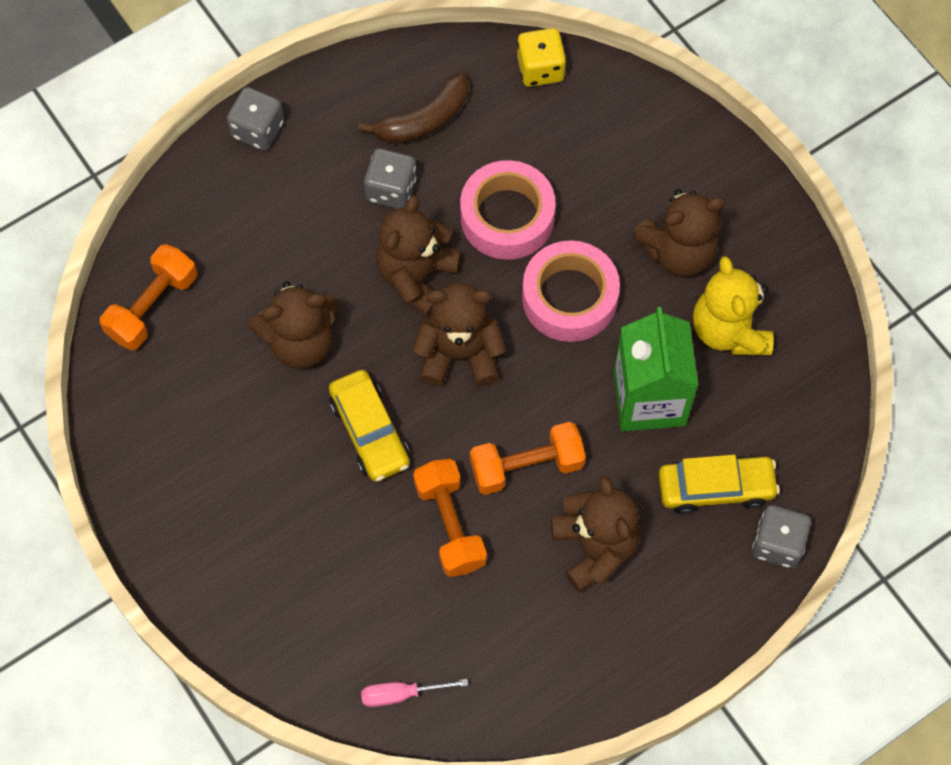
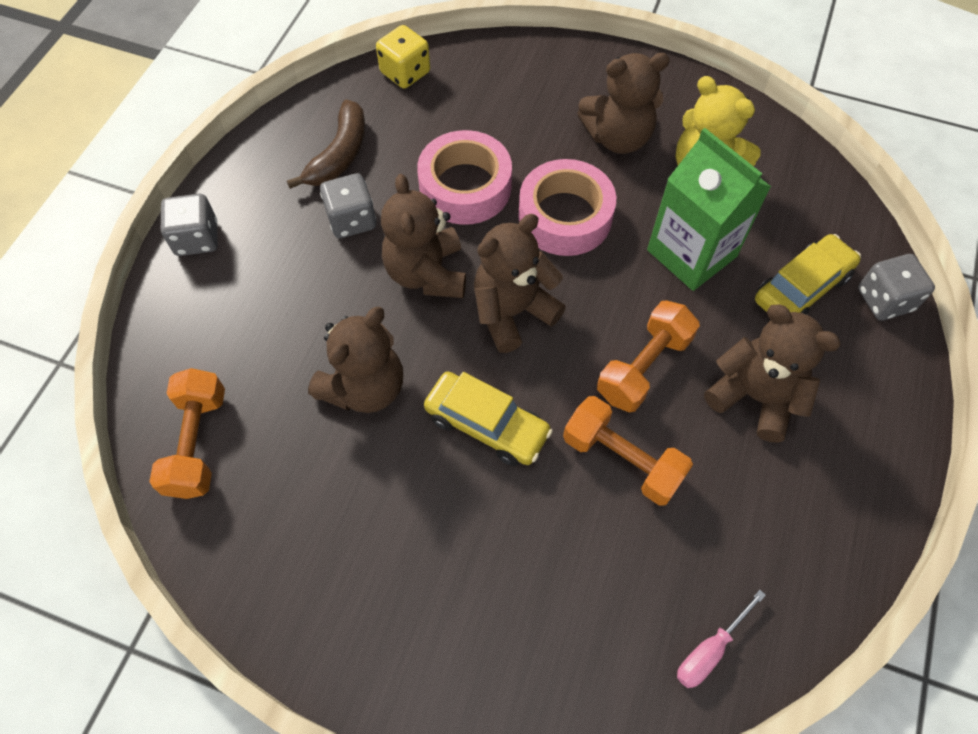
camera: 35 degrees left, 5 degrees down
brown teddy bear [632,189,725,276] -> brown teddy bear turned 45 degrees clockwise [577,53,670,154]

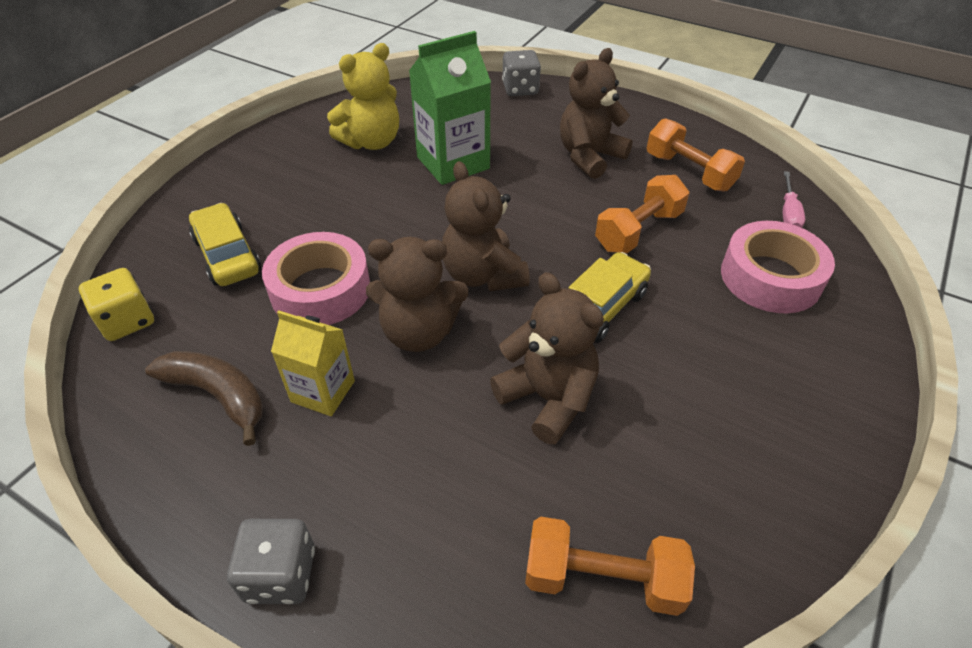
camera: 80 degrees left, 15 degrees down
grey dice [320,173,376,238] -> yellow carton [271,311,355,416]
pink tape [518,159,616,256] -> pink tape moved to [721,221,835,313]
brown teddy bear [577,53,670,154] -> none
orange dumbbell [597,300,700,413] -> orange dumbbell moved to [647,118,745,191]
pink screwdriver [677,590,766,688] -> pink screwdriver turned 45 degrees clockwise [783,171,805,228]
yellow car [755,234,861,315] -> yellow car moved to [189,203,261,286]

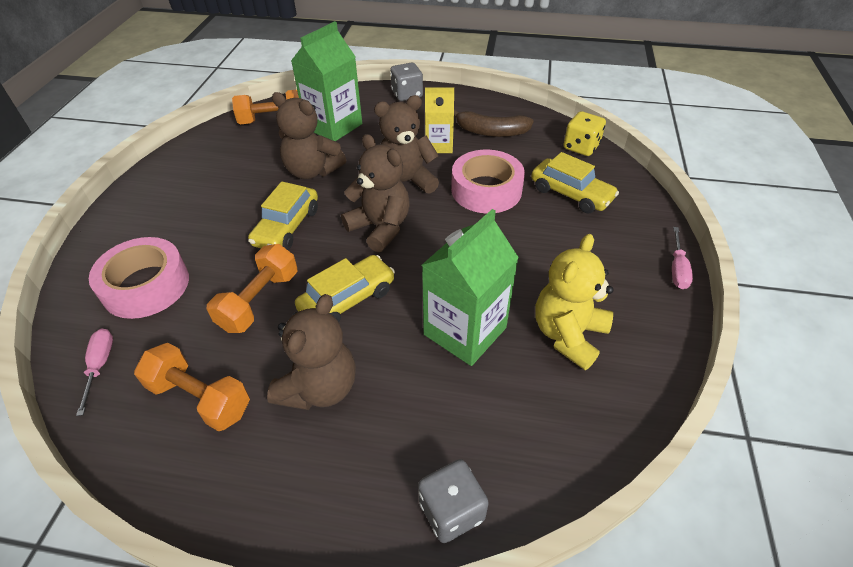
camera: 160 degrees right, 0 degrees up
none -> green carton [291,21,362,141]
none -> yellow car [295,255,395,322]
none -> pink screwdriver [672,227,693,289]

